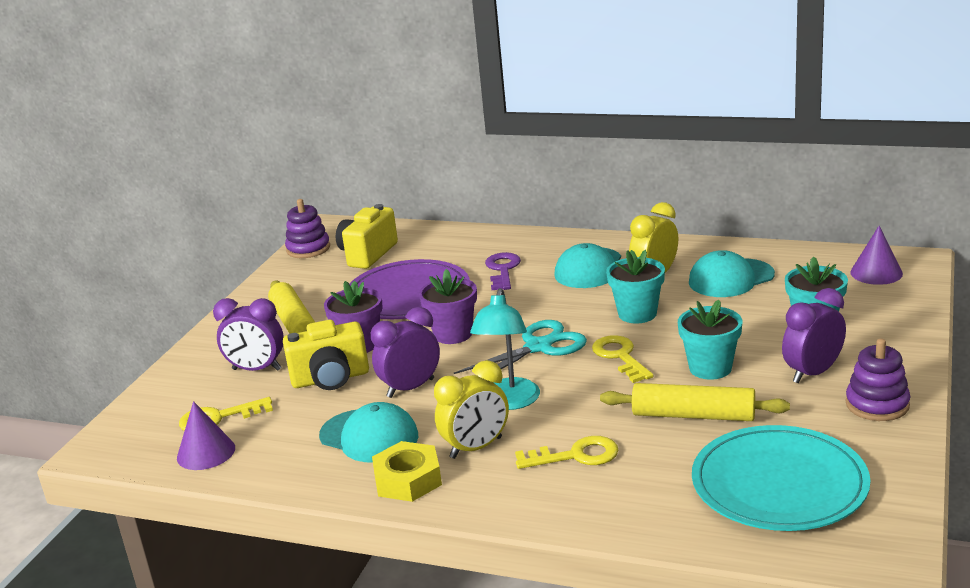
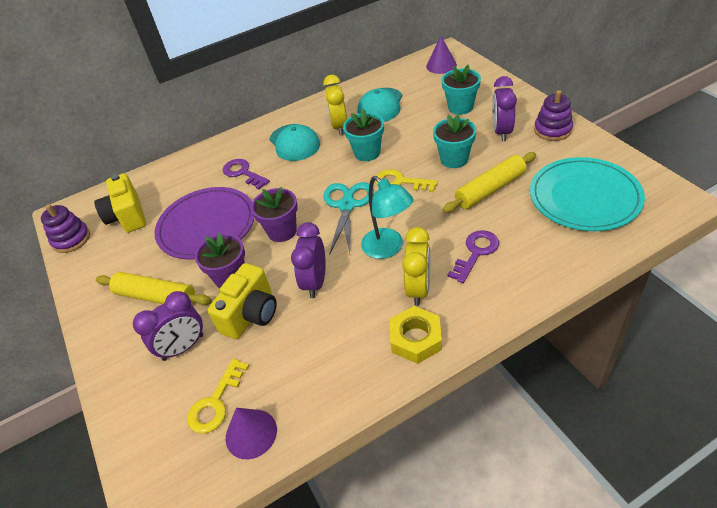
camera: 45 degrees left, 20 degrees up
turquoise cap [319,402,419,463] -> none
yellow key [515,436,618,469] -> purple key [448,230,499,283]

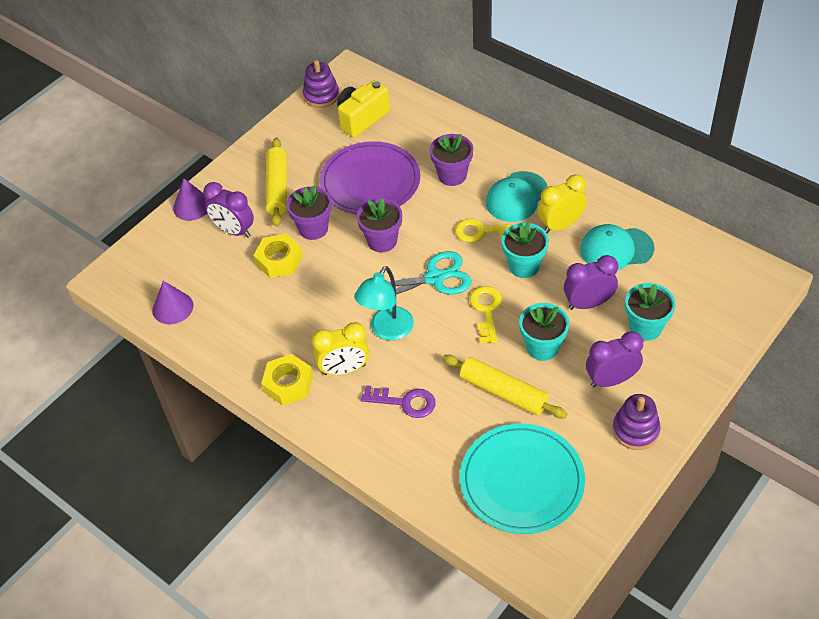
camera: 65 degrees right, 5 degrees up
yellow key [187,359,249,434] -> yellow key moved to [455,219,515,242]
yellow camera [207,263,277,339] -> yellow nut [253,234,303,278]
purple key [223,159,270,189] -> purple flower pot [430,134,473,186]
purple clock [291,222,326,298] -> purple clock moved to [564,255,618,310]
purple cone [426,36,457,74] -> purple cone moved to [173,178,208,221]

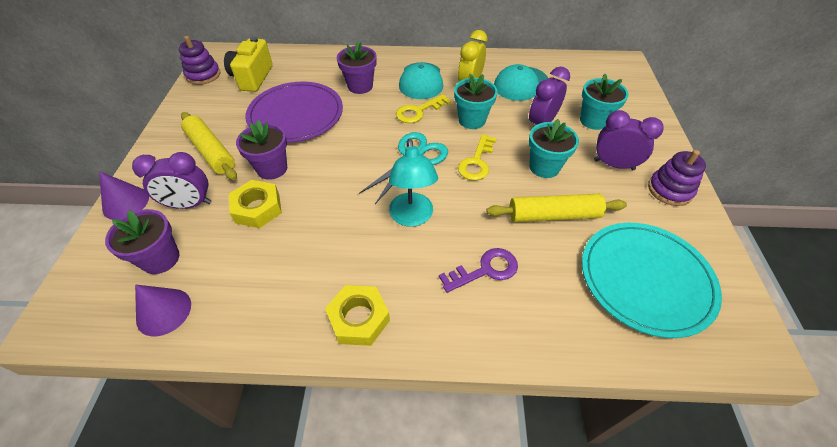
camera: 40 degrees left, 0 degrees up
yellow clock [312,322,369,375] -> none
purple flower pot [357,198,402,252] -> purple flower pot moved to [105,209,180,274]
yellow key [469,286,502,343] -> yellow key turned 120 degrees counterclockwise [458,134,496,181]
purple clock [586,331,643,388] -> purple clock turned 75 degrees clockwise [594,110,664,170]

